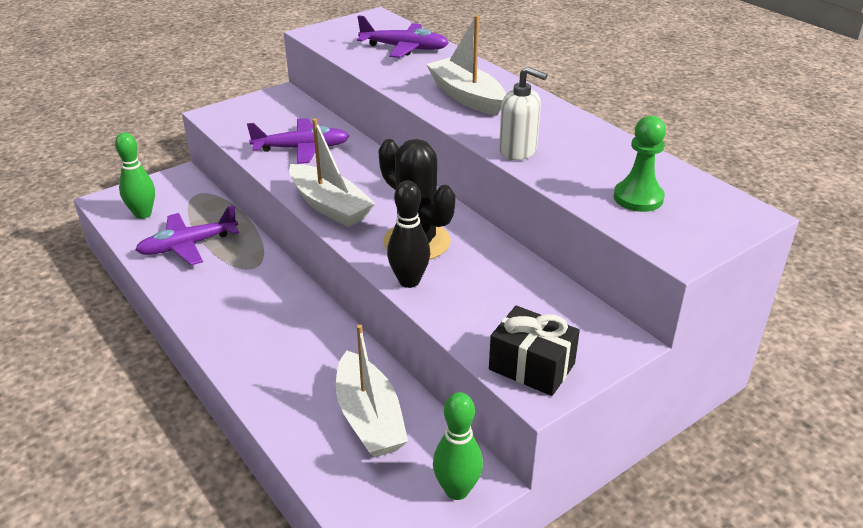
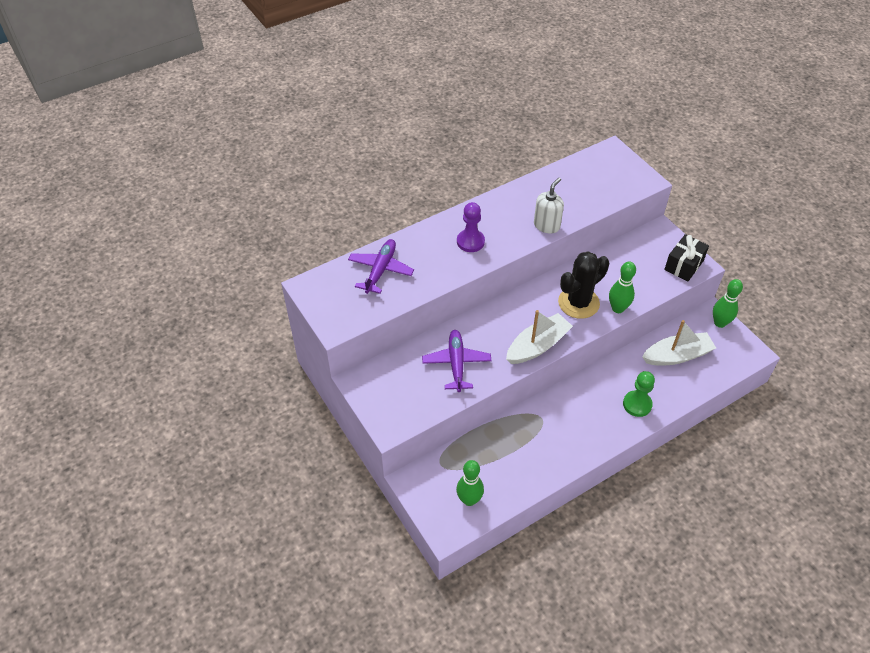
camera: 85 degrees left, 15 degrees up
purple plane [135,205,239,265] -> none
black bowling pin [387,180,430,288] -> green bowling pin [609,261,636,313]
white boat [426,15,506,116] -> purple pawn [457,202,485,252]
green pawn [614,116,666,212] -> green pawn moved to [623,371,655,417]

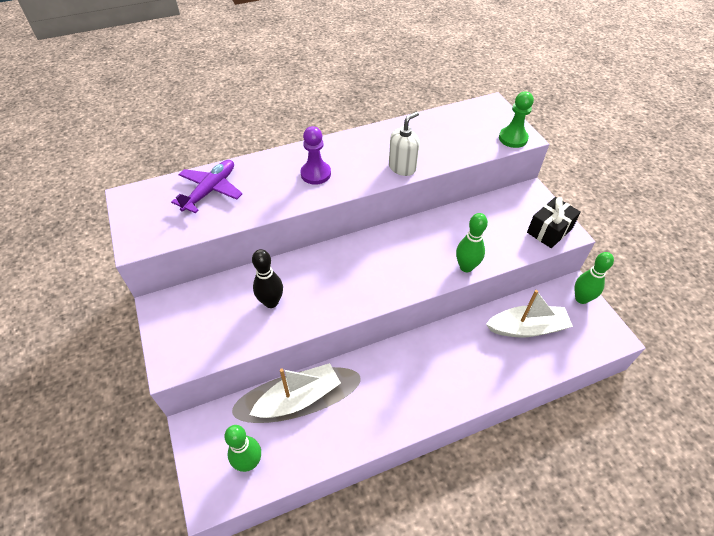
camera: 10 degrees right, 0 degrees up
purple plane [422,330,491,392] -> black bowling pin [252,249,283,308]
white boat [506,310,573,364] -> white boat moved to [249,363,341,418]
black cactus [558,251,609,319] -> none
green pawn [623,371,655,417] -> green pawn moved to [499,92,534,148]

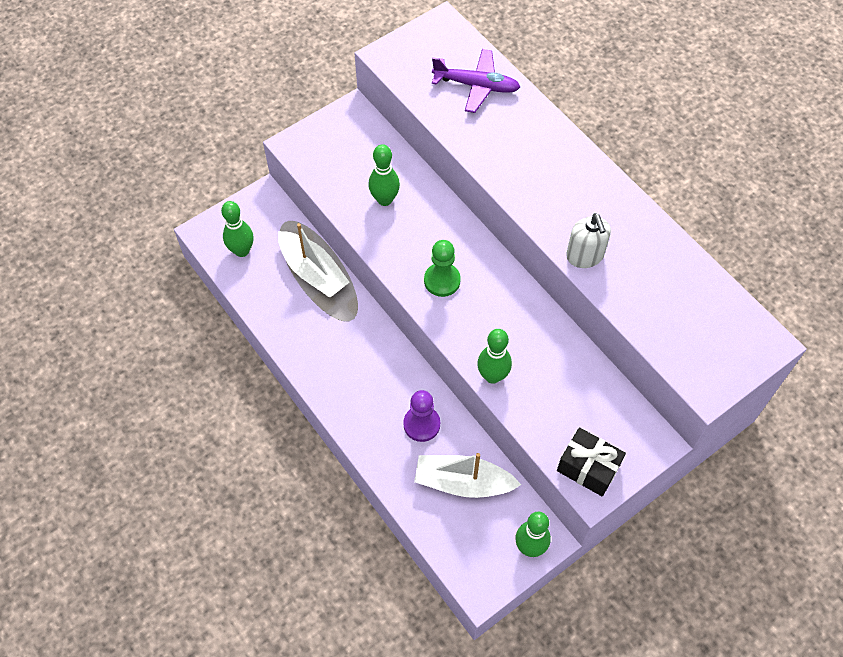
camera: 75 degrees right, 10 degrees up
black bowling pin [252,249,283,308] -> green bowling pin [369,144,400,206]
purple pawn [301,126,331,185] -> purple pawn moved to [403,390,440,442]
white soap dispenser [389,111,420,176] -> white soap dispenser turned 45 degrees clockwise [566,213,611,268]
white boat [486,290,573,337] -> white boat turned 120 degrees clockwise [414,453,521,498]
green pawn [499,92,534,148] -> green pawn moved to [424,240,461,297]

